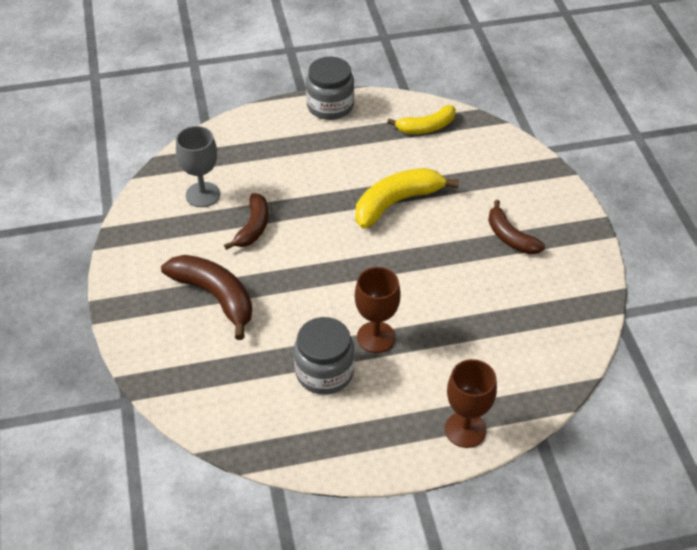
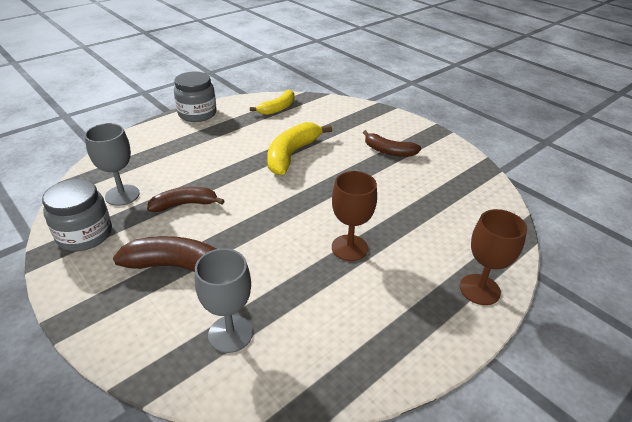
camera: 30 degrees left, 10 degrees down
brown banana [224,193,268,250] -> brown banana turned 90 degrees counterclockwise [147,187,225,212]
grey jar [294,317,355,395] -> grey jar moved to [42,179,112,251]
none -> grey goblet [195,248,253,353]

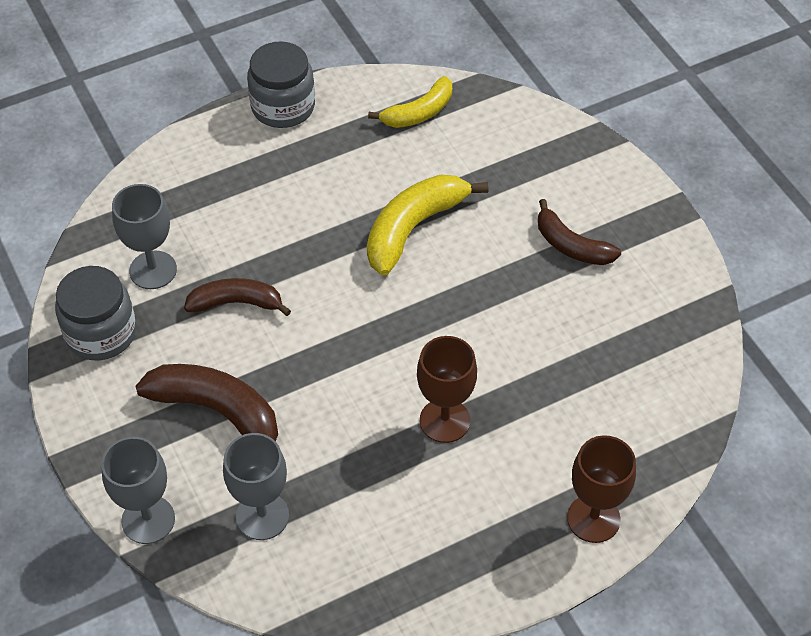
camera: 15 degrees right, 15 degrees up
none -> grey goblet [101,437,175,544]

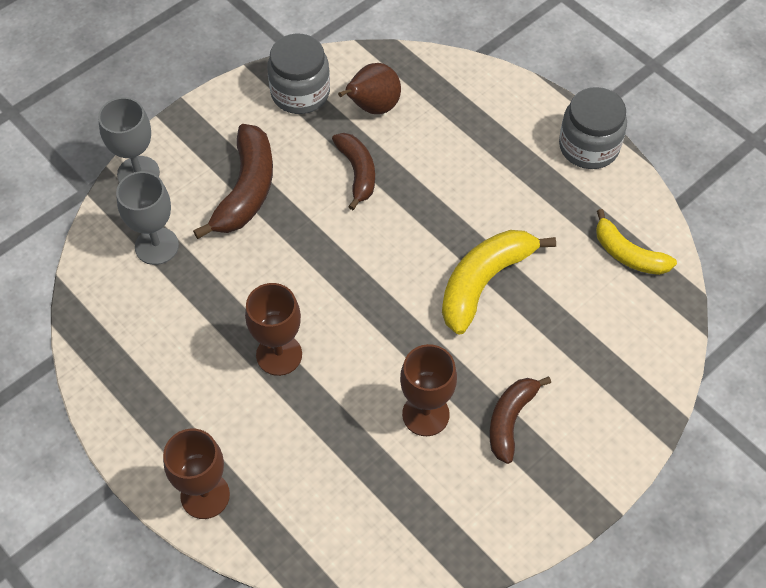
camera: 75 degrees right, 5 degrees up
grey goblet [112,184,177,289] -> brown pear [338,63,401,114]
yellow banana [367,175,488,275] -> yellow banana turned 75 degrees counterclockwise [442,230,556,335]
none -> brown goblet [400,344,457,436]

